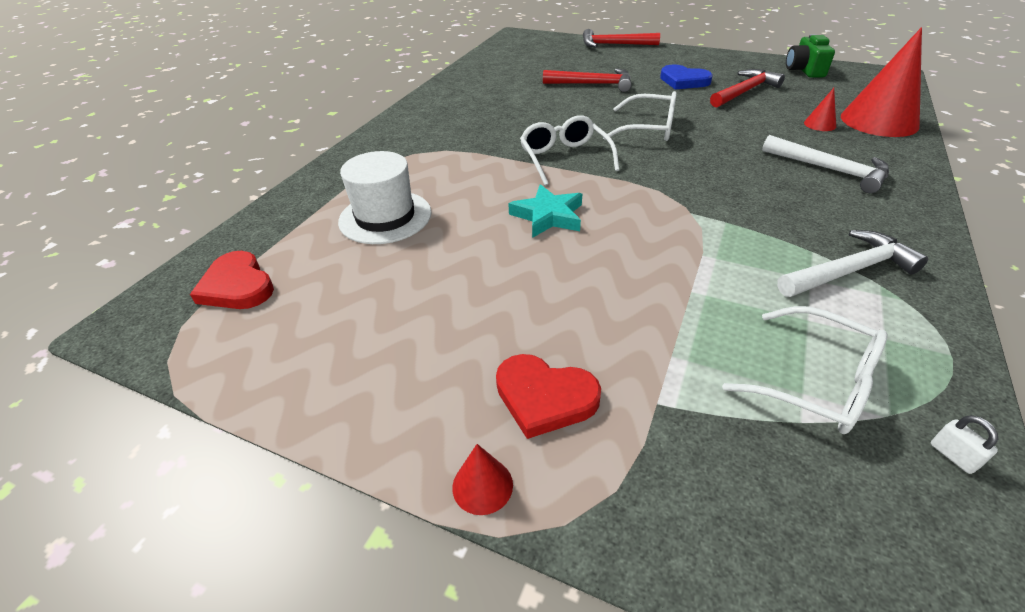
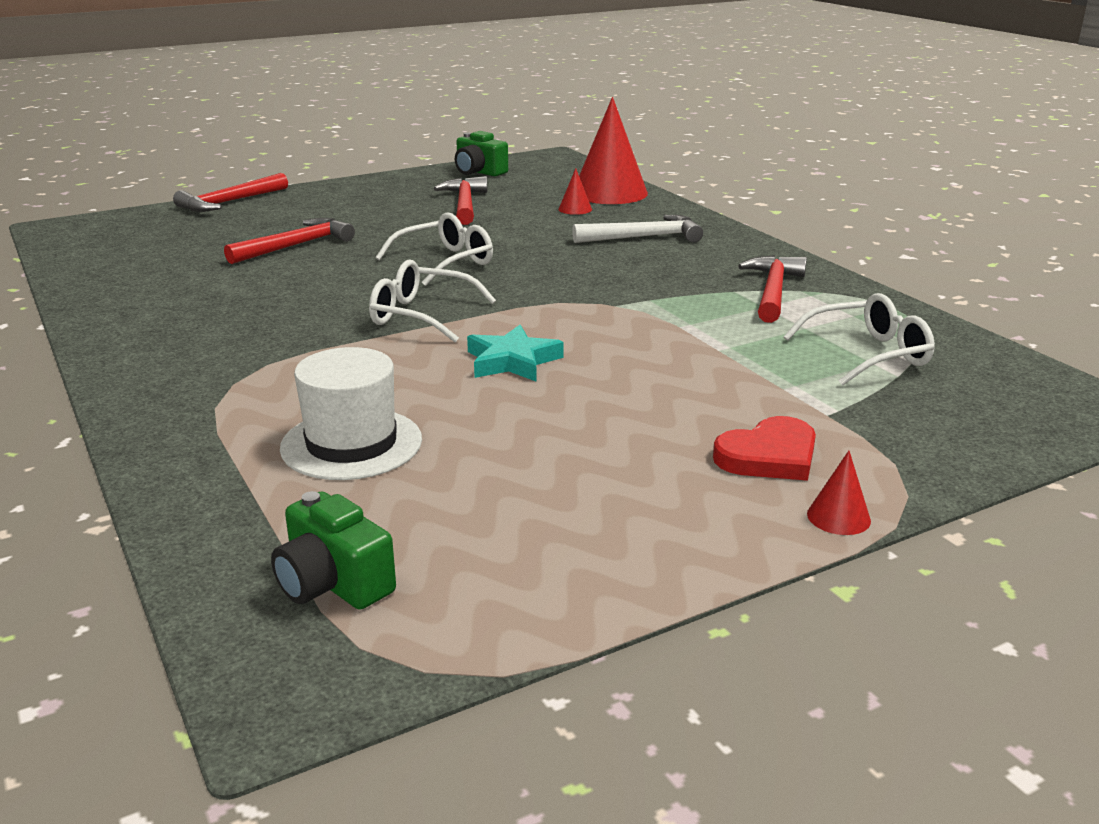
camera: 55 degrees left, 15 degrees down
red heart [190,251,274,309] -> green camera [271,491,396,609]
blue heart [660,64,713,89] -> none
white hammer [777,230,928,297] -> red hammer [738,255,807,323]
white padlock [931,415,998,474] -> none

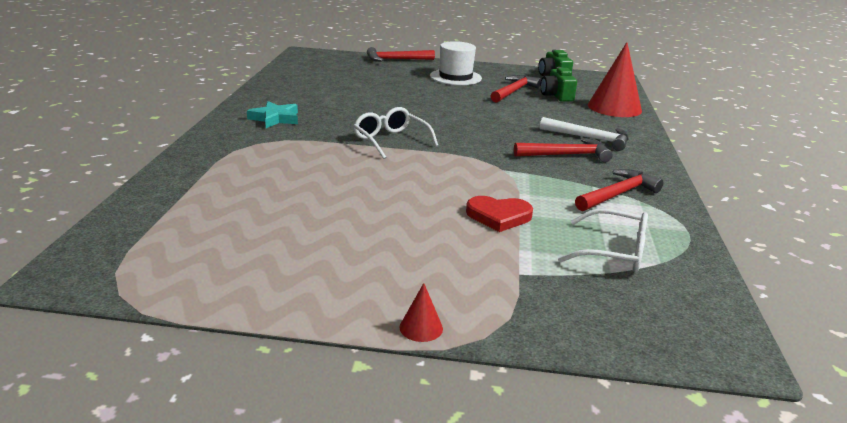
camera: 35 degrees right, 0 degrees up
red hammer [224,218,355,264] -> red hammer moved to [514,138,613,162]
green camera [271,491,396,609] -> green camera moved to [541,67,577,102]
white hat [280,347,422,480] -> white hat moved to [430,41,482,85]
white glasses [376,212,493,286] -> none
turquoise star [467,325,564,381] -> turquoise star moved to [247,101,298,128]
red cone [558,168,592,215] -> none
red heart [713,416,816,481] -> red heart moved to [466,196,533,232]

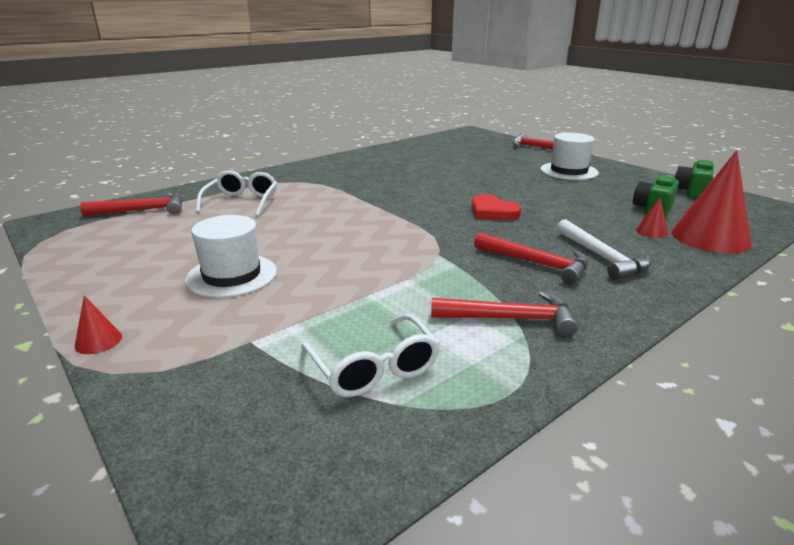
camera: 45 degrees right, 0 degrees up
turquoise star [247,101,298,128] -> none
white glasses [353,107,438,159] -> white glasses moved to [196,171,277,216]
red heart [466,196,533,232] -> red heart moved to [471,194,521,220]
red hammer [491,75,541,103] -> red hammer moved to [80,193,183,216]
none -> white hat [185,215,277,298]
none -> red cone [636,197,668,238]

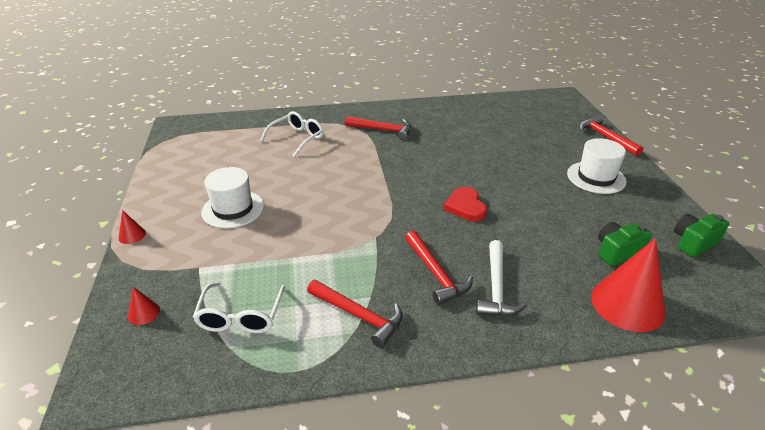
camera: 30 degrees right, 10 degrees up
red hammer [80,193,183,216] -> red hammer moved to [345,116,411,140]
red cone [636,197,668,238] -> red cone moved to [128,287,160,325]

